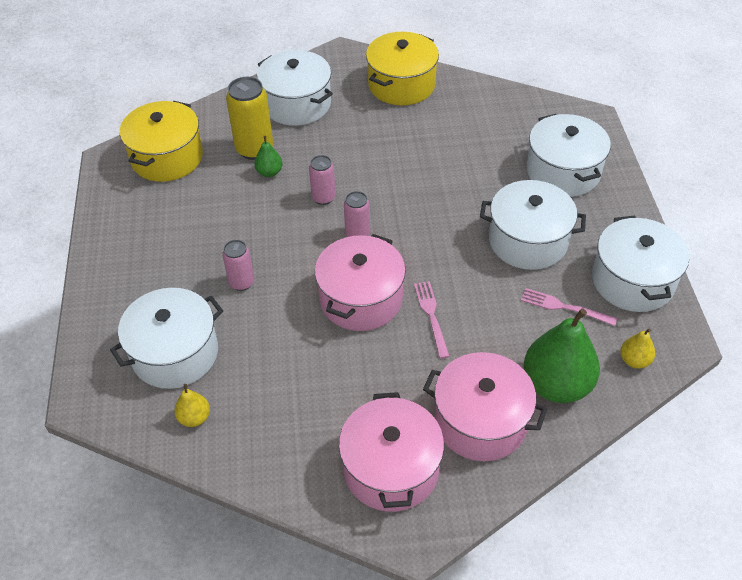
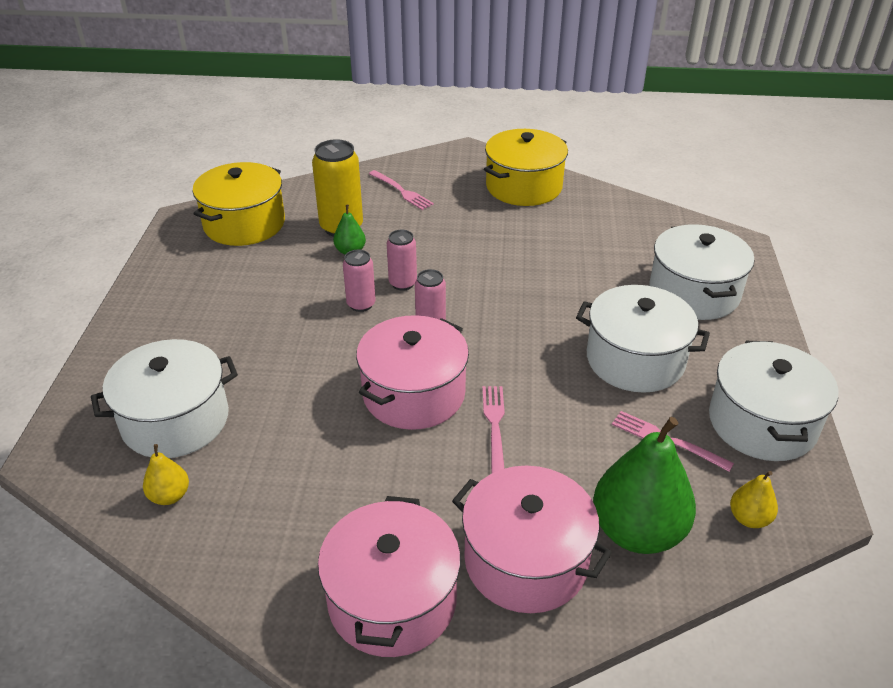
camera: 10 degrees right, 10 degrees down
pink can [222,240,254,291] -> pink can moved to [343,249,376,312]
white pot [257,50,333,126] -> pink fork [369,170,434,210]

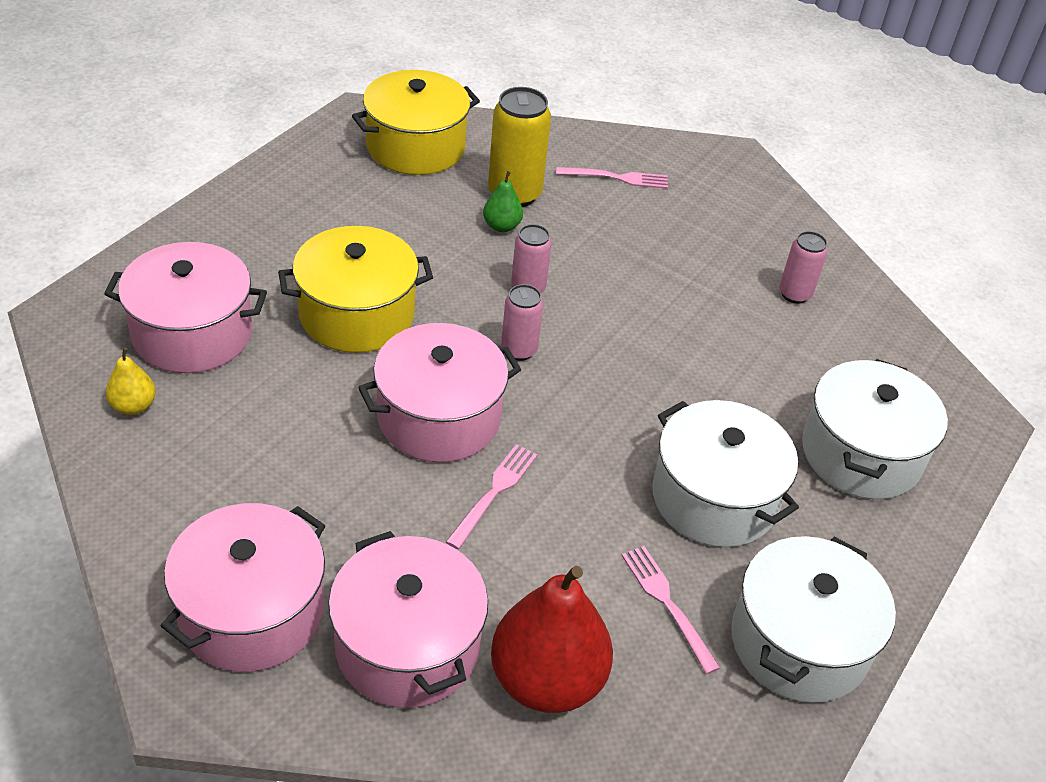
camera: 25 degrees right, 5 degrees up
white pot [91,339,238,458] -> pink pot [104,242,267,373]
pink can [343,249,376,312] -> pink can moved to [779,231,828,304]
pink fork [369,170,434,210] -> pink fork turned 75 degrees counterclockwise [556,167,668,189]
yellow pot [484,129,568,206] -> yellow pot moved to [278,226,433,353]
green pear [593,417,696,554] -> red pear [491,566,613,713]
yellow pear [730,471,778,528] -> none

